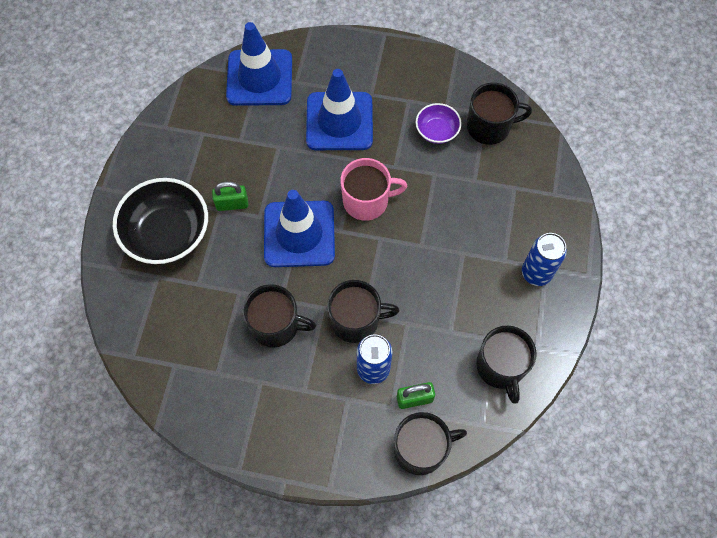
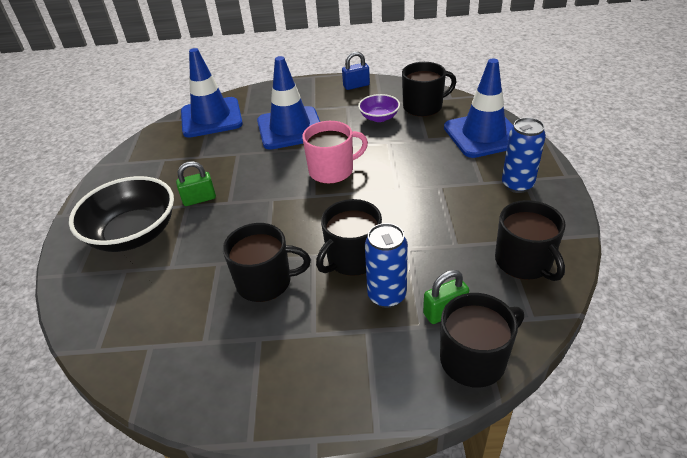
camera: 10 degrees left, 25 degrees down
blue traffic cone [264,190,335,267] -> blue traffic cone moved to [444,59,514,158]
black mug [327,280,399,343] -> black mug turned 150 degrees clockwise [316,199,382,276]
none -> blue padlock [342,51,370,90]

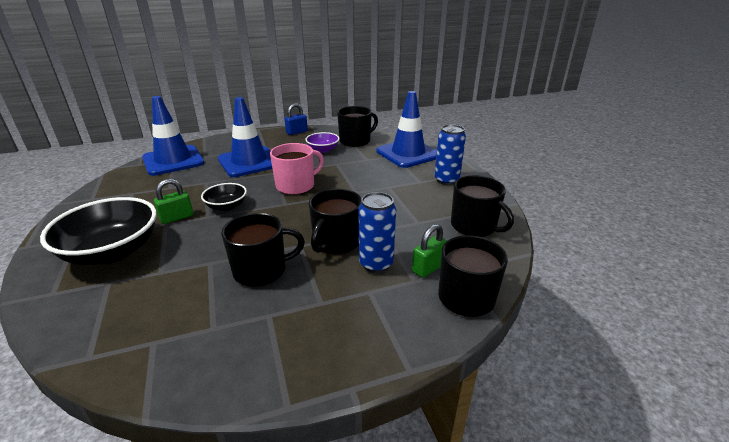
camera: 20 degrees left, 10 degrees down
none -> black bowl [201,183,247,211]

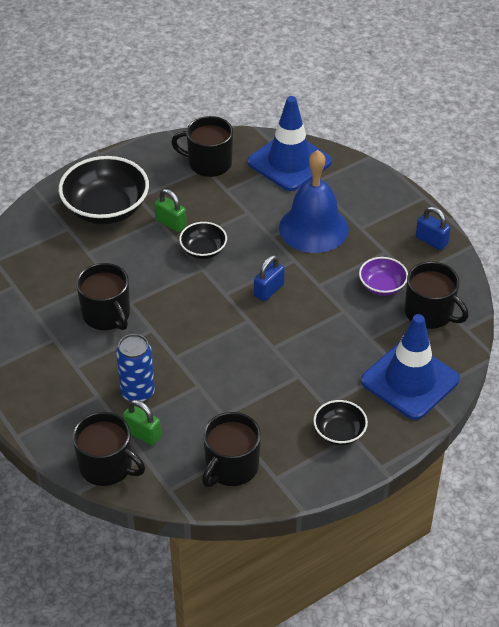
camera: 75 degrees right, 15 degrees up
blue traffic cone [218,97,272,177] -> blue bell [279,150,349,253]
pink mug [270,143,324,195] -> blue padlock [254,255,285,301]
black mug [309,189,362,255] -> black mug moved to [171,116,233,177]
blue can [434,124,466,185] -> black bowl [313,400,368,445]

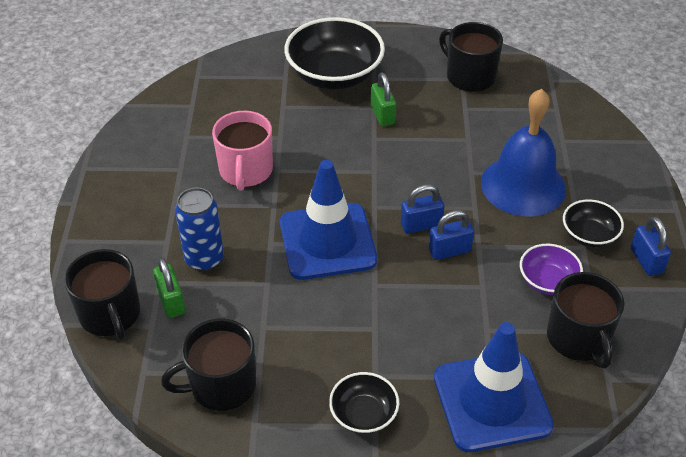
camera: 35 degrees right, 0 degrees up
black mug [76,263,130,330] -> pink mug [212,111,273,191]
black bowl [179,222,227,259] -> black bowl moved to [563,200,624,248]
blue traffic cone [247,96,332,191] -> blue traffic cone moved to [280,160,377,280]
none -> blue padlock [429,210,474,260]

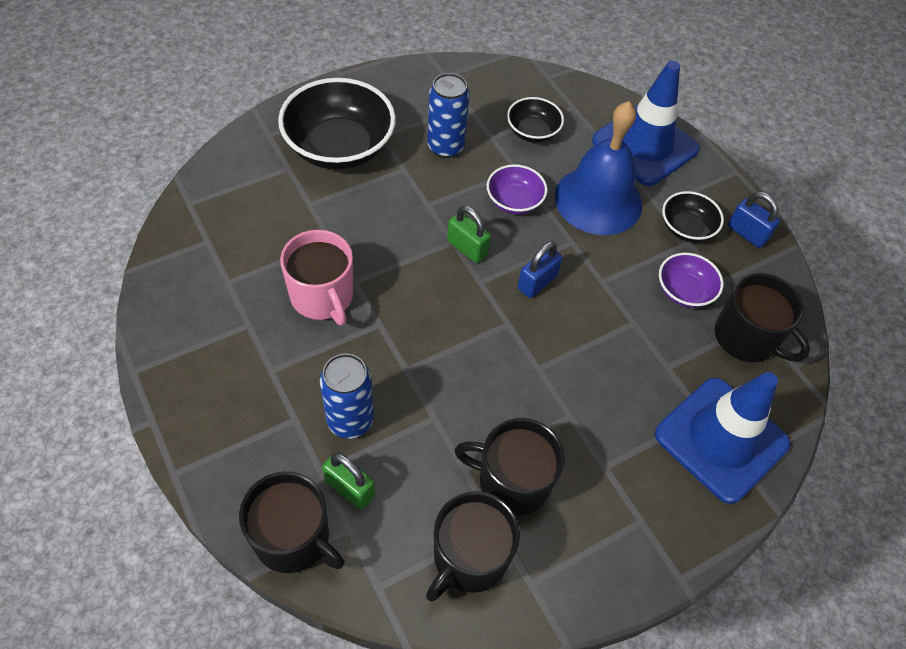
camera: 35 degrees left, 10 degrees up
blue traffic cone [280,160,377,280] -> blue traffic cone moved to [592,61,700,186]
black bowl [329,372,399,434] -> black bowl moved to [507,97,564,143]
green padlock [371,73,396,126] -> green padlock moved to [447,205,491,263]
blue padlock [429,210,474,260] -> none
black mug [439,22,503,92] -> black mug moved to [454,418,565,516]
none -> blue can [427,73,470,158]
none -> purple bowl [487,164,547,214]

